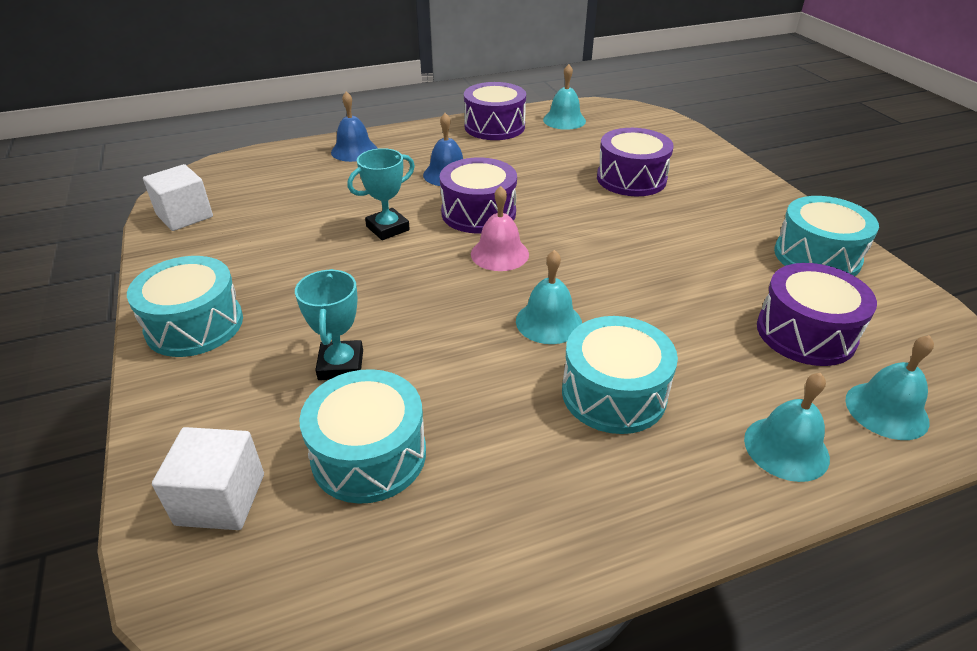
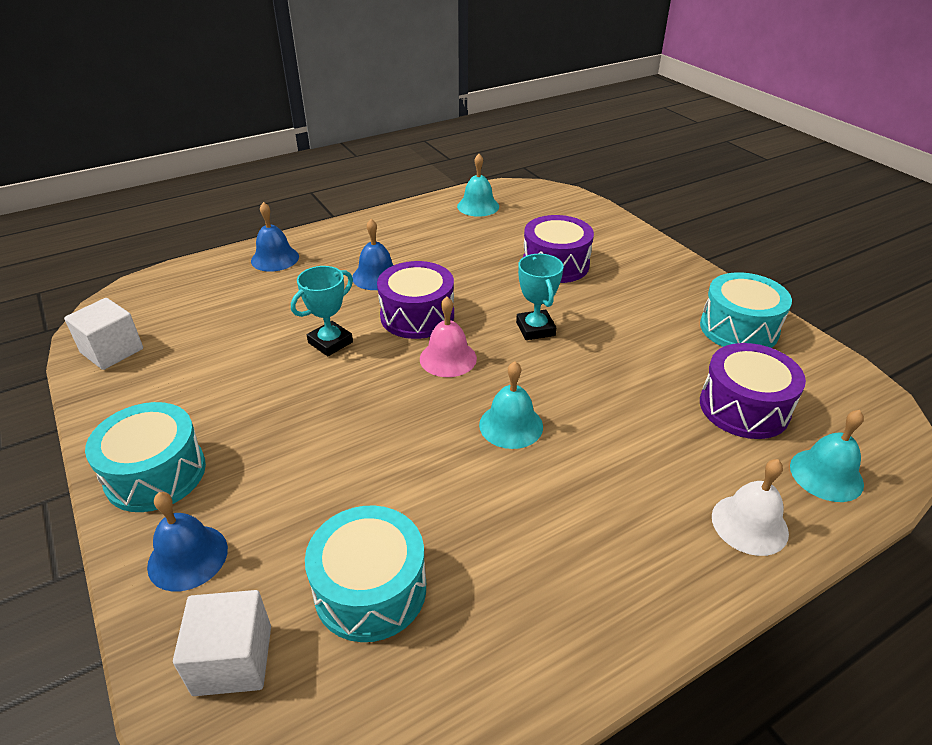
camera: 10 degrees left, 0 degrees up
turquoise trophy [295,269,363,380] -> turquoise trophy moved to [516,254,563,340]
purple drum [464,82,526,140] -> none
turquoise drum [562,316,678,434] -> none
turquoise bell [744,373,830,482] -> white bell [712,459,789,556]
none -> blue bell [147,492,228,591]

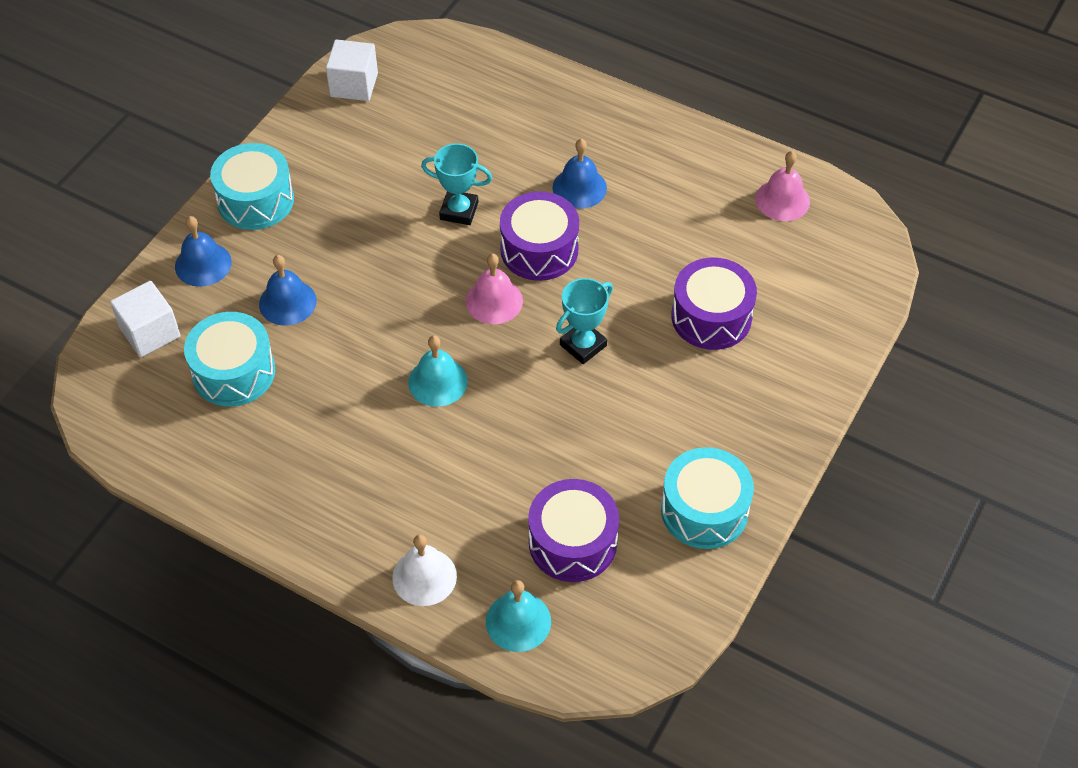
camera: 60 degrees right, 15 degrees up
blue bell [251,202,299,272] -> blue bell moved to [259,255,317,326]
turquoise bell [457,154,499,217] -> pink bell [755,151,810,221]

